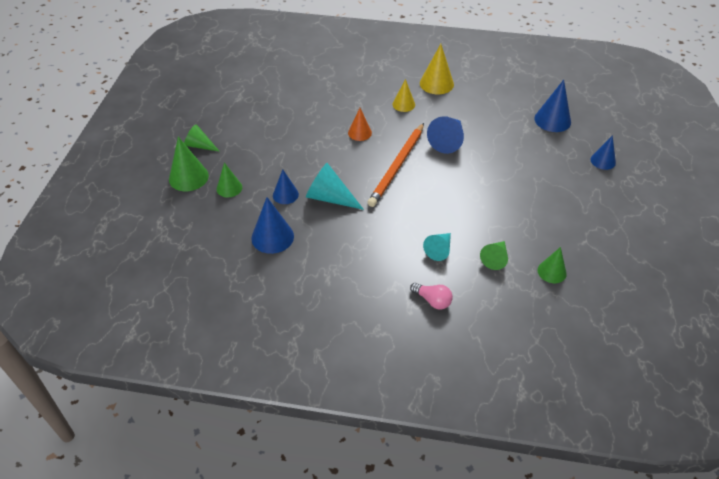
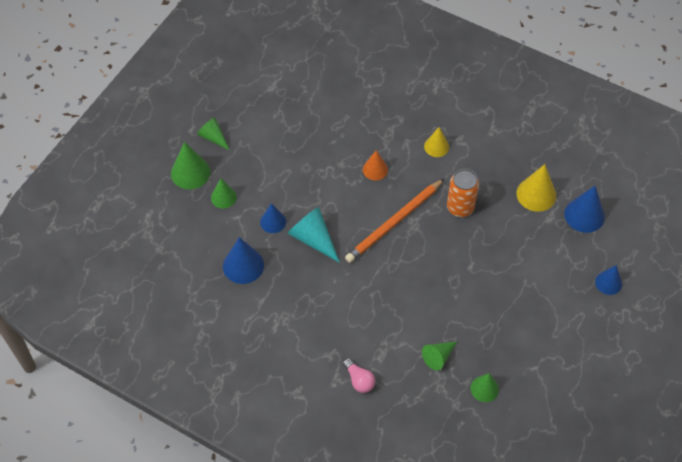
camera: 20 degrees right, 10 degrees up
yellow cone [420,44,454,94] -> yellow cone moved to [517,164,556,212]
turquoise cone [423,233,451,261] -> none
blue cone [427,116,464,154] -> orange can [447,169,479,217]

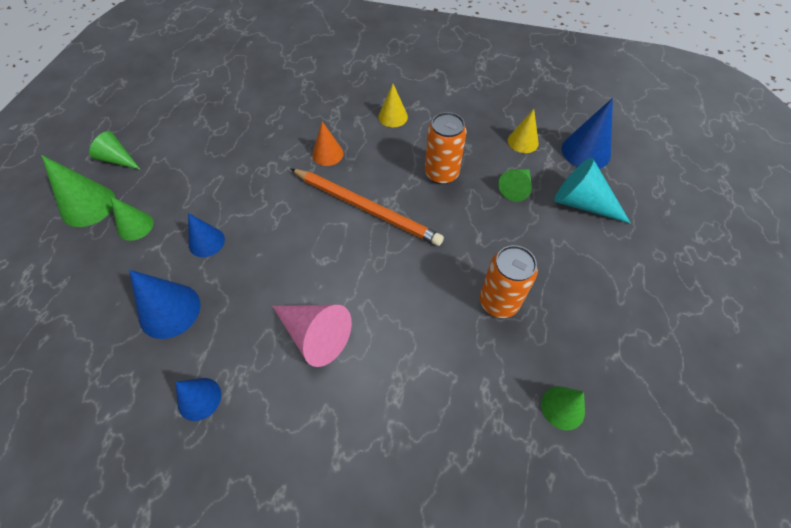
camera: 15 degrees left, 0 degrees up
turquoise cone [288,207,340,263] -> turquoise cone moved to [554,158,631,224]
pink light bulb [343,358,375,393] -> none
orange pencil [345,179,444,263] -> orange pencil turned 90 degrees counterclockwise [291,169,444,246]
green cone [422,341,457,371] -> green cone moved to [498,169,532,202]
yellow cone [517,164,556,212] -> yellow cone [508,109,539,153], size x0.65
blue cone [595,265,622,295] -> blue cone moved to [175,378,221,421]
none -> pink cone [272,305,352,367]
none -> orange can [480,245,538,318]

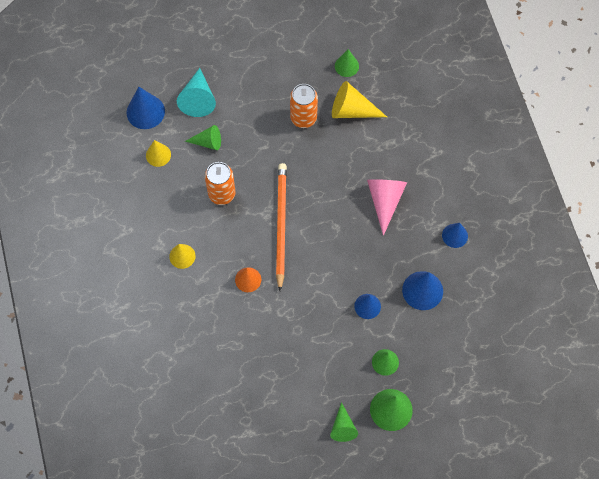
camera: 120 degrees left, 10 degrees up
none -> yellow cone [332,81,387,118]

